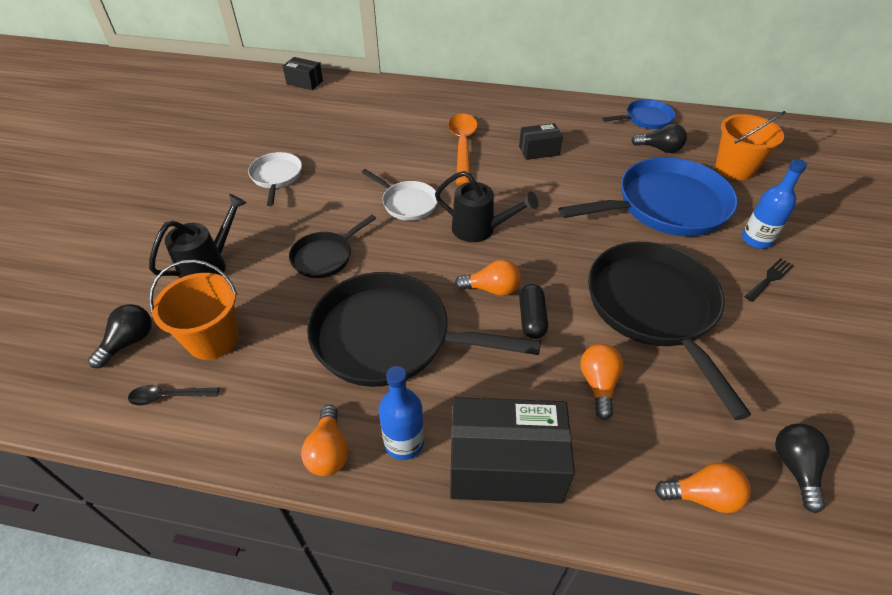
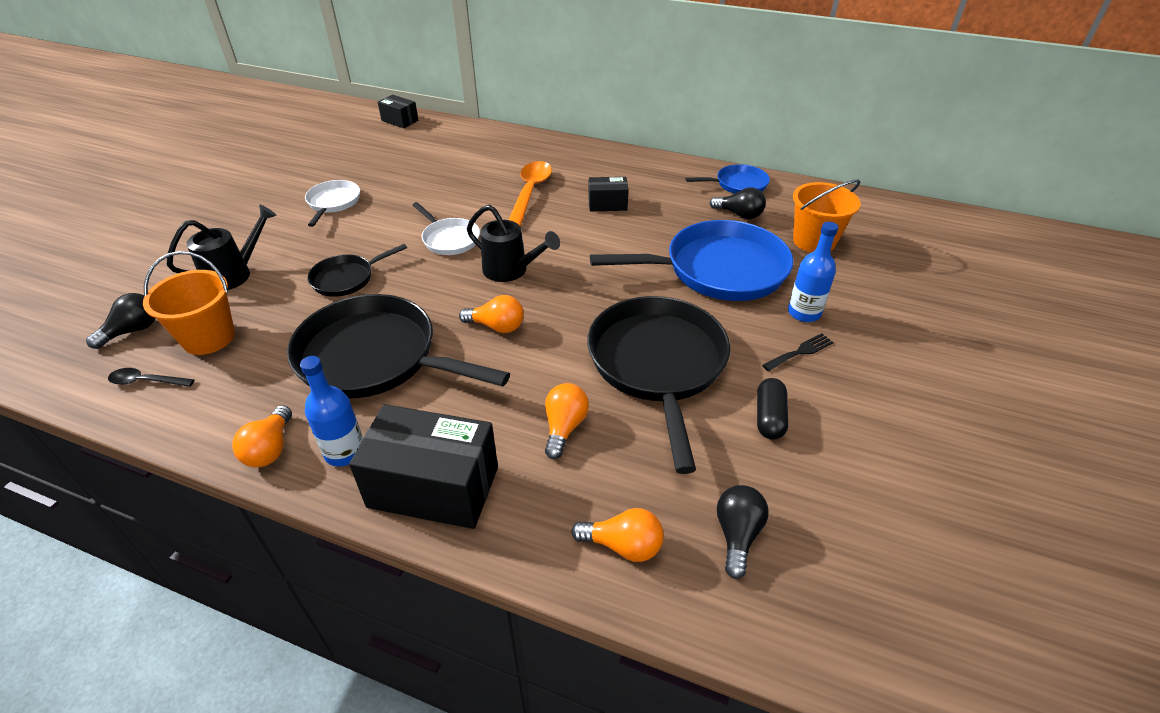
camera: 10 degrees right, 5 degrees down
black capsule [519,284,548,339] -> black capsule moved to [757,378,788,440]

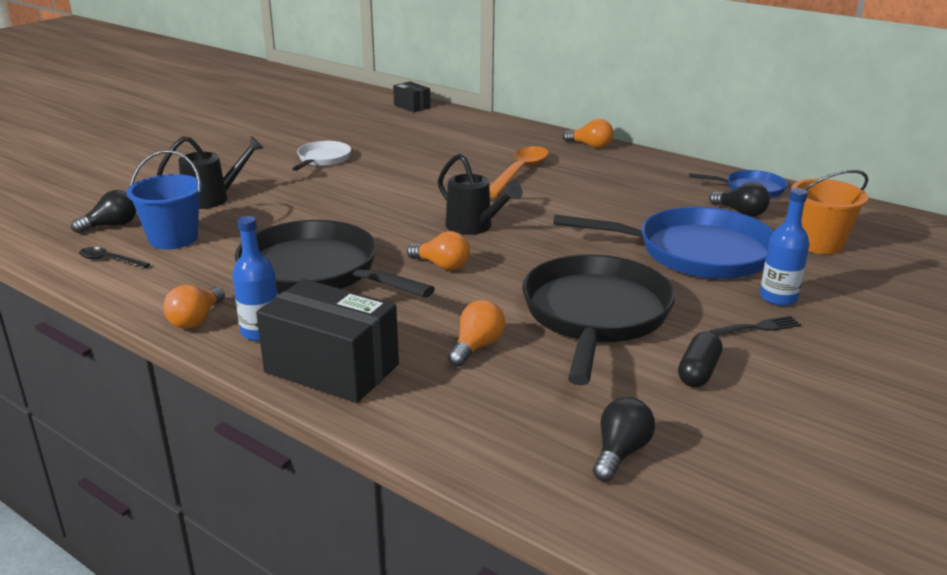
camera: 15 degrees right, 15 degrees down
orange bucket [143,251,235,355] -> blue bucket [127,150,203,250]
black pan [307,244,407,297] -> none
white pan [413,202,480,255] -> none
orange light bulb [571,508,664,562] -> orange light bulb moved to [563,119,613,148]
black box [588,177,629,211] -> none

